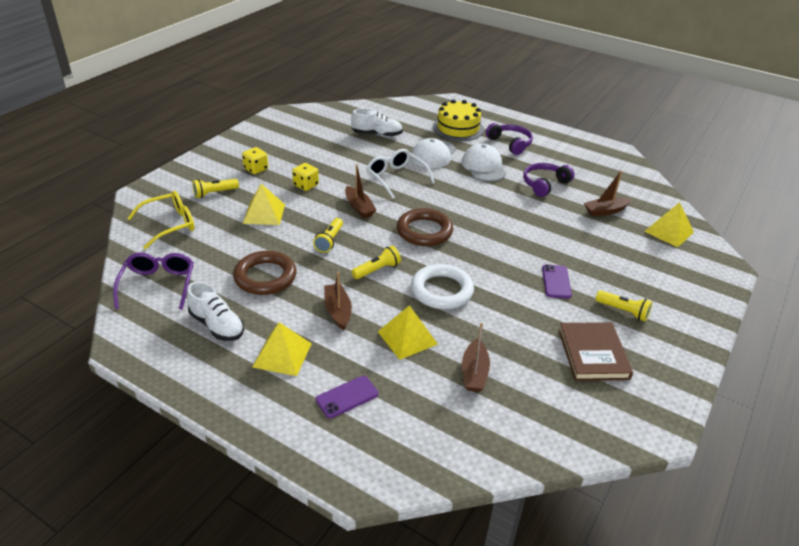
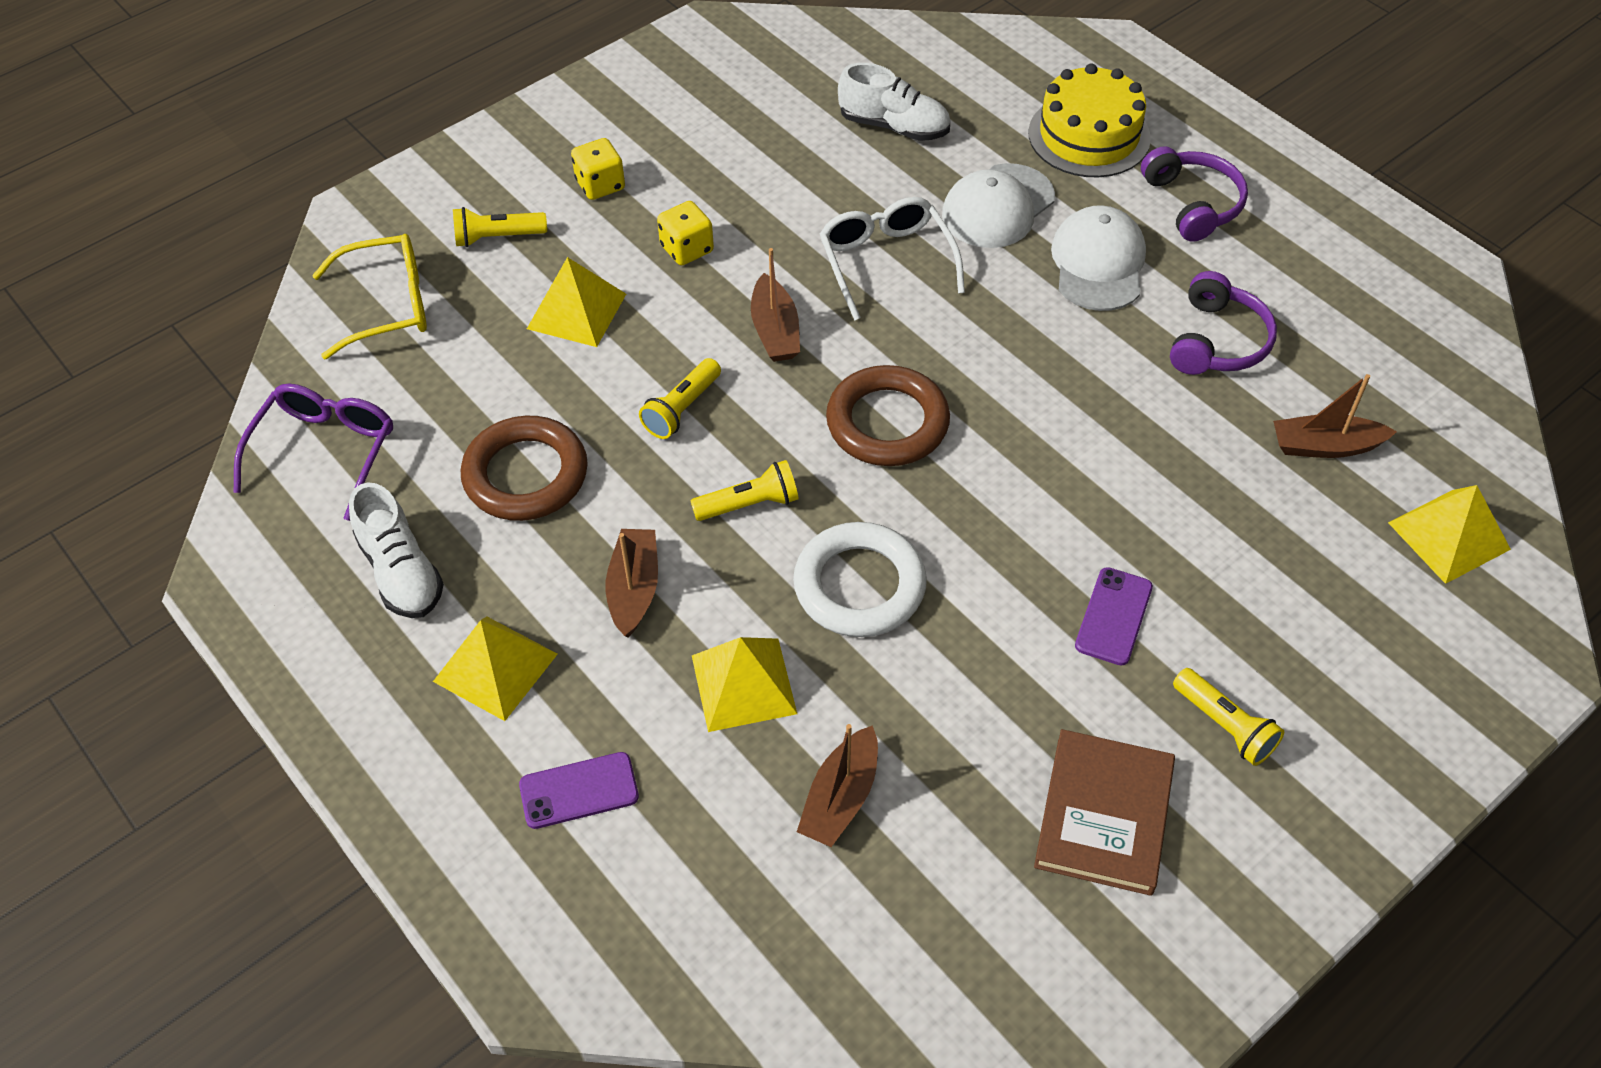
camera: 20 degrees right, 15 degrees up
purple headphones [523,163,575,197] -> purple headphones turned 135 degrees clockwise [1170,271,1277,375]

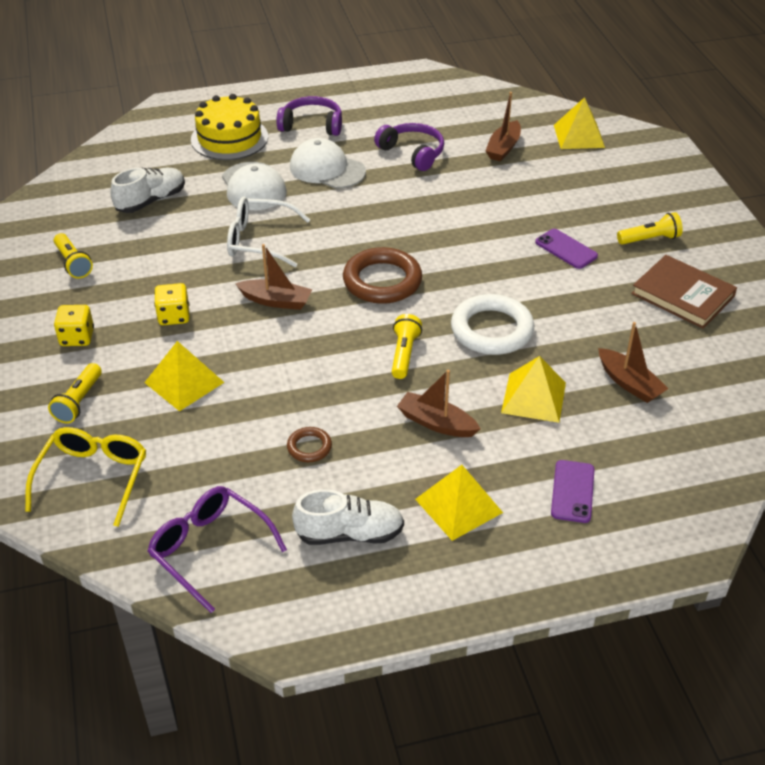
camera: 65 degrees left, 10 degrees down
brown ring [461,416,588,521] -> brown ring [287,427,332,462], size x0.49
yellow flashlight [639,358,721,439] -> yellow flashlight moved to [54,233,93,279]

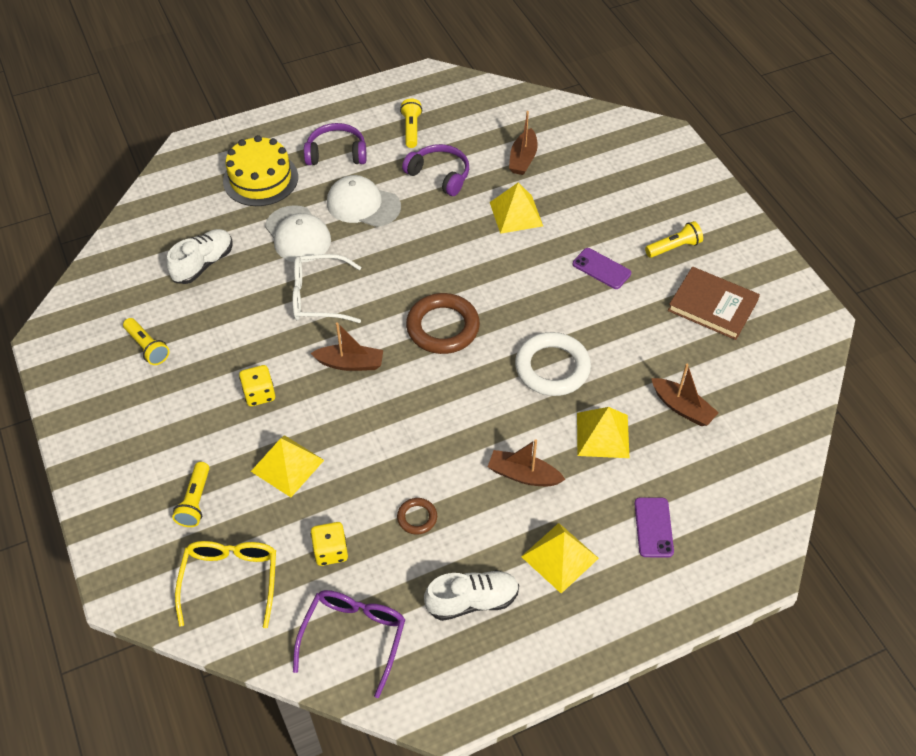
camera: 10 degrees left, 10 degrees up
yellow dice [54,305,94,346] -> yellow dice moved to [311,522,348,566]
purple glasses [147,486,287,613] -> purple glasses turned 75 degrees clockwise [293,590,405,698]
yellow flashlight [392,314,422,379] -> yellow flashlight moved to [400,99,422,148]
yellow pyramid [554,97,605,149] -> yellow pyramid moved to [490,183,543,234]

